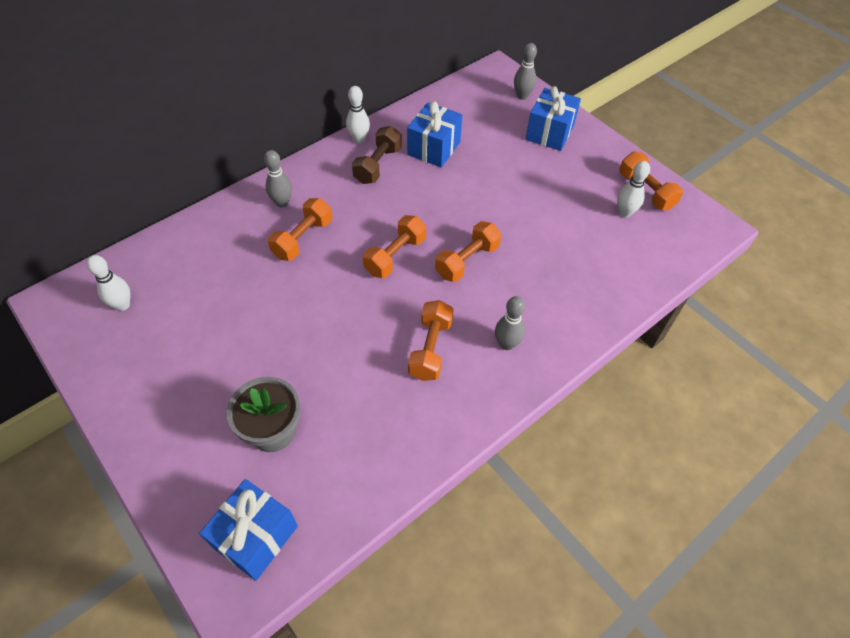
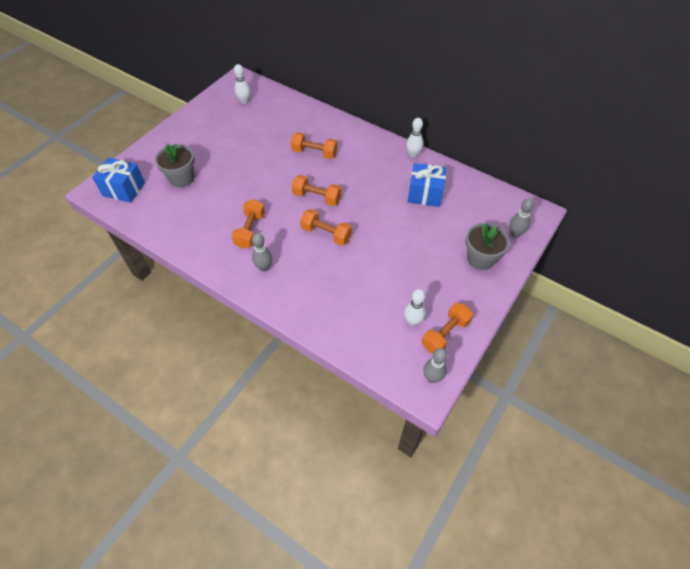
camera: 75 degrees right, 0 degrees up
grey bowling pin [264,150,292,208] -> grey bowling pin moved to [423,348,447,383]
brown dumbbell [352,126,402,184] -> none
orange dumbbell [408,300,454,381] -> orange dumbbell turned 75 degrees counterclockwise [232,199,265,249]
blue gift [526,86,581,151] -> grey flower pot [465,223,510,270]

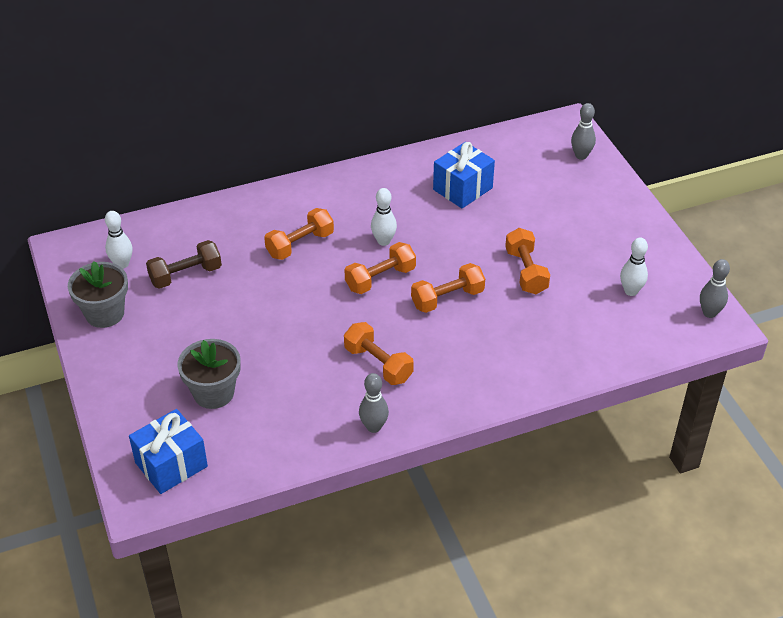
camera: 55 degrees left, 10 degrees down
grey bowling pin [252,233,272,272] -> grey bowling pin moved to [359,373,389,433]
white bowling pin [406,118,423,158] -> white bowling pin moved to [371,188,397,246]
orange dumbbell [422,302,473,354] -> orange dumbbell moved to [505,228,550,294]
grey flower pot [465,223,510,270] -> grey flower pot moved to [68,261,128,328]
none -> brown dumbbell [146,240,222,289]

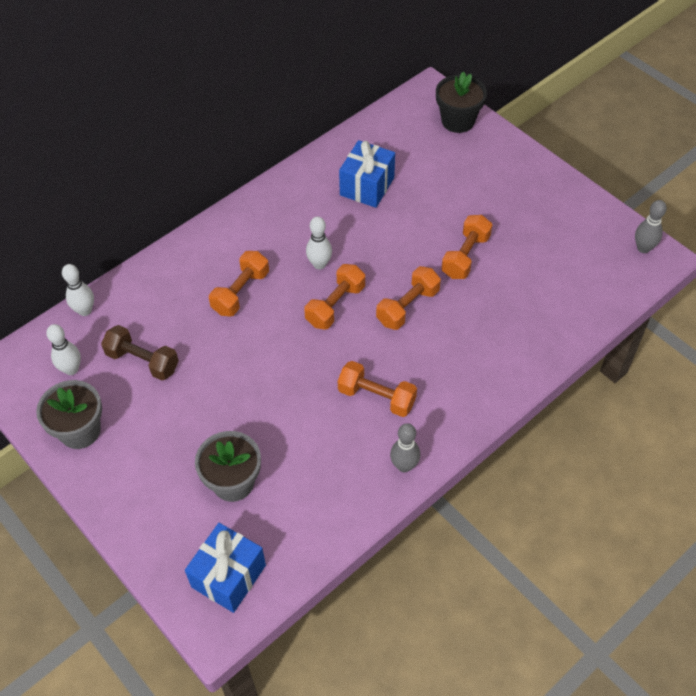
camera: 20 degrees left, 10 degrees up
brown dumbbell [146,240,222,289] -> brown dumbbell turned 75 degrees clockwise [101,325,179,380]
orange dumbbell [505,228,550,294] -> orange dumbbell turned 60 degrees clockwise [441,215,492,279]
grey bowling pin [571,103,596,160] -> black flower pot [436,71,487,133]
white bowling pin [620,238,648,296] -> white bowling pin moved to [62,264,94,316]

